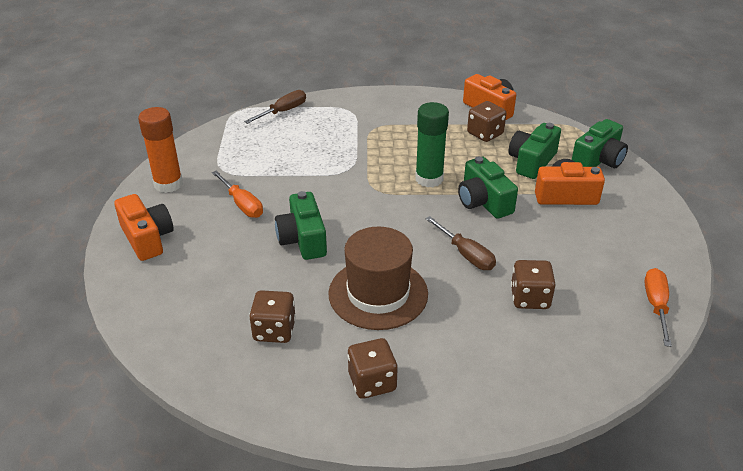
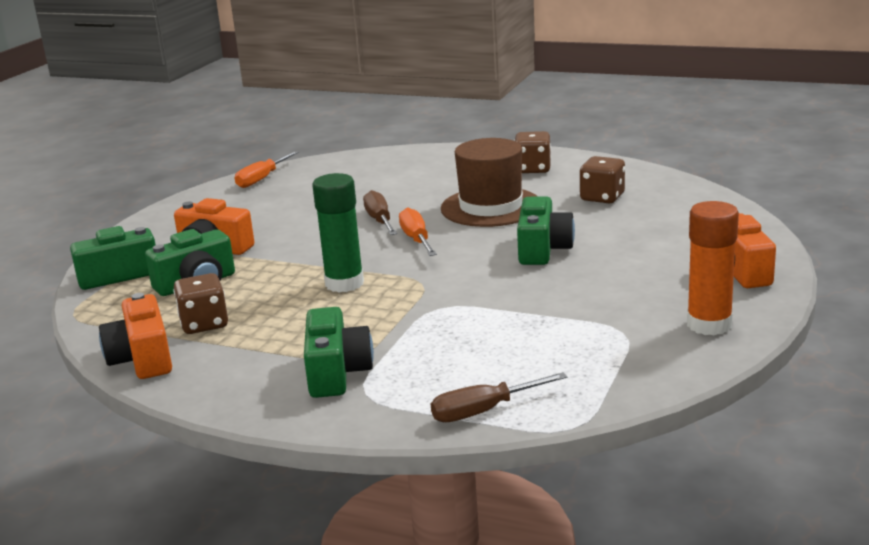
camera: 155 degrees left, 15 degrees down
orange screwdriver [212,170,263,218] -> orange screwdriver moved to [399,207,437,256]
green camera [458,157,518,219] -> green camera moved to [304,307,374,398]
brown dice [511,260,556,309] -> none

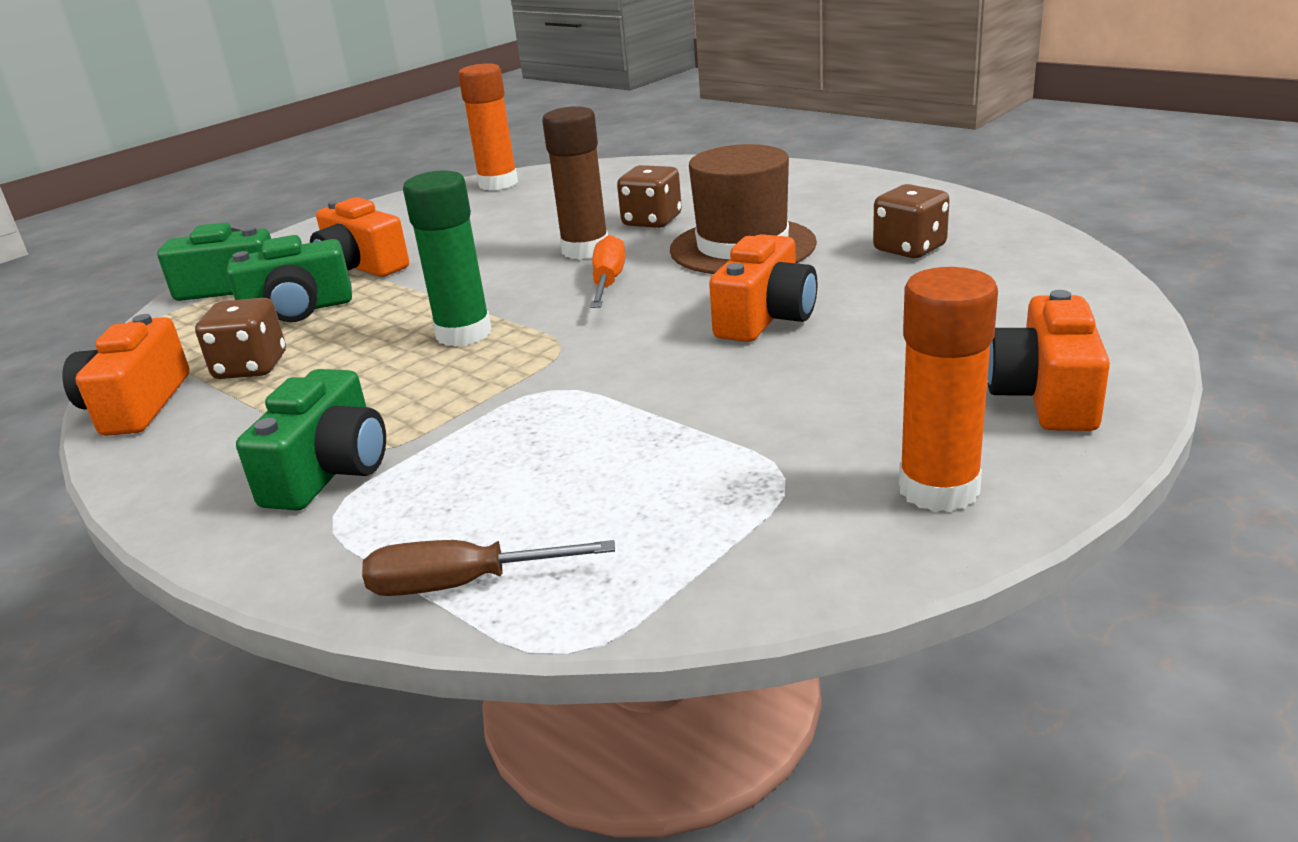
camera: 20 degrees right, 5 degrees up
orange screwdriver [235,151,299,188] -> orange glue stick [458,63,518,191]
brown screwdriver [363,190,397,235] -> brown glue stick [542,106,608,259]
brown dice [515,131,551,173] -> brown dice moved to [617,165,682,228]
green camera [517,196,575,265] -> orange camera [709,234,817,342]

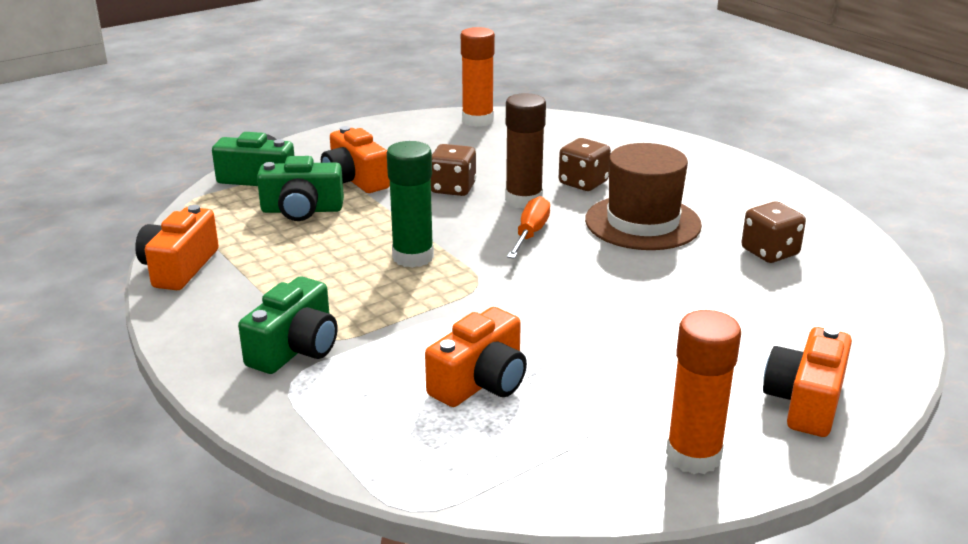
camera: 10 degrees right, 0 degrees up
brown dice [195,298,286,379] -> brown dice moved to [431,144,476,196]
brown screwdriver [362,540,615,596] -> none
orange camera [709,234,817,342] -> orange camera moved to [425,307,527,407]

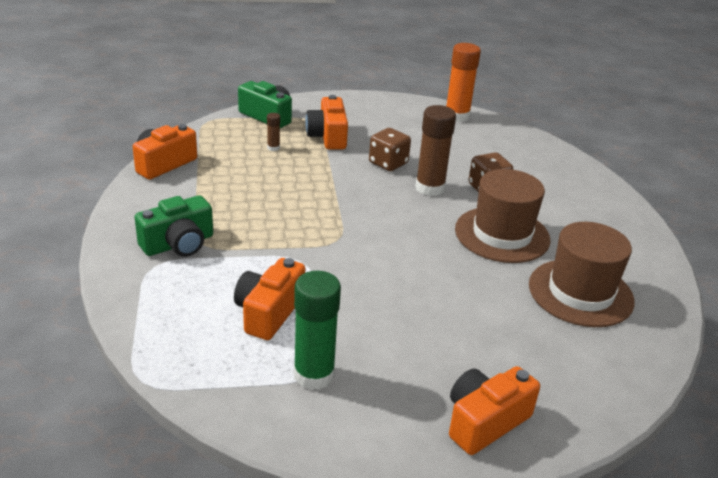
camera: 25 degrees right, 5 degrees up
green camera [257,156,344,221] -> brown glue stick [267,113,280,151]
green glue stick [387,141,434,268] -> green glue stick moved to [294,271,341,390]
orange camera [425,307,527,407] -> orange camera turned 135 degrees clockwise [234,258,305,340]
orange screwdriver [507,196,550,259] -> none
orange glue stick [666,310,741,474] -> none
brown dice [742,201,806,263] -> brown hat [529,222,635,327]

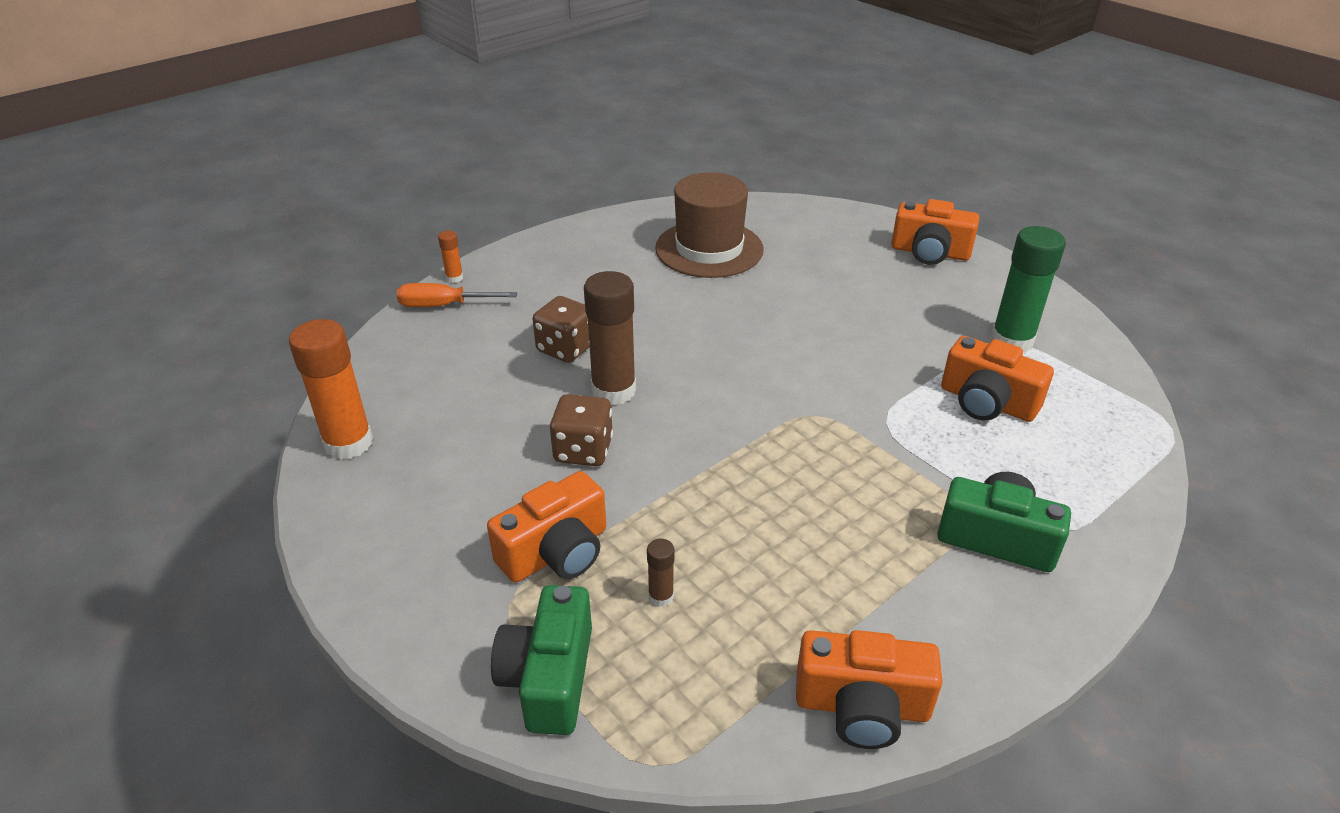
camera: 120 degrees left, 5 degrees up
orange camera [234,258,305,340] -> orange camera turned 45 degrees clockwise [941,336,1054,422]
brown hat [455,169,550,263] -> none
none -> orange screwdriver [397,283,517,307]
none -> orange glue stick [438,231,463,283]

